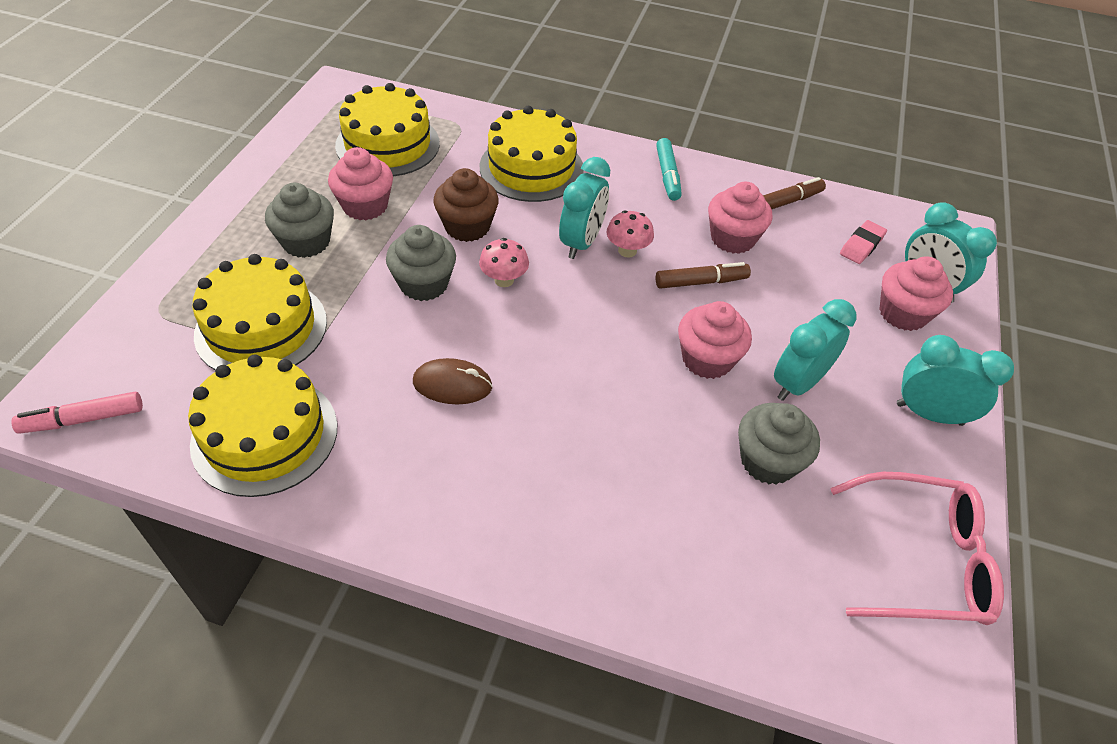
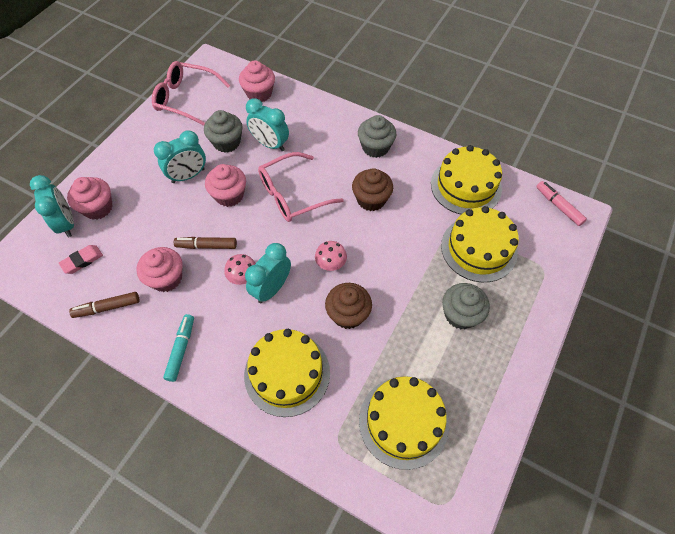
camera: 165 degrees left, 10 degrees up
pink marker [12,392,143,434] -> pink marker turned 120 degrees counterclockwise [536,181,587,226]
pink cupcake [328,147,393,220] -> pink cupcake moved to [239,61,275,102]
grey cupcake [386,225,456,301] -> grey cupcake moved to [358,115,397,158]
brown mouse [413,358,492,404] -> brown cupcake [352,168,393,211]
turquoise clock [897,335,1014,426] -> turquoise clock moved to [246,98,289,151]
none -> pink glasses [258,152,344,222]

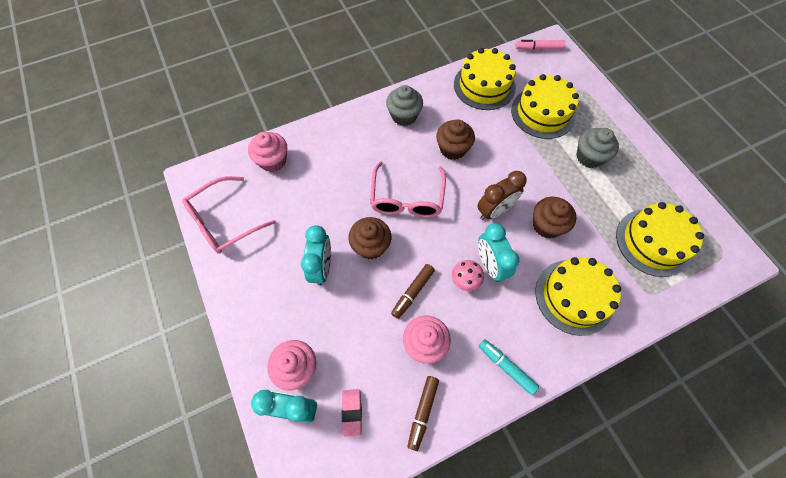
camera: 55 degrees left, 5 degrees up
grey cupcake [204,110,243,153] -> none
pink cupcake [205,164,246,207] -> brown cupcake [348,217,392,259]
turquoise clock [246,98,289,151] -> none
pink mushroom [315,241,347,271] -> brown clock [477,171,527,220]

